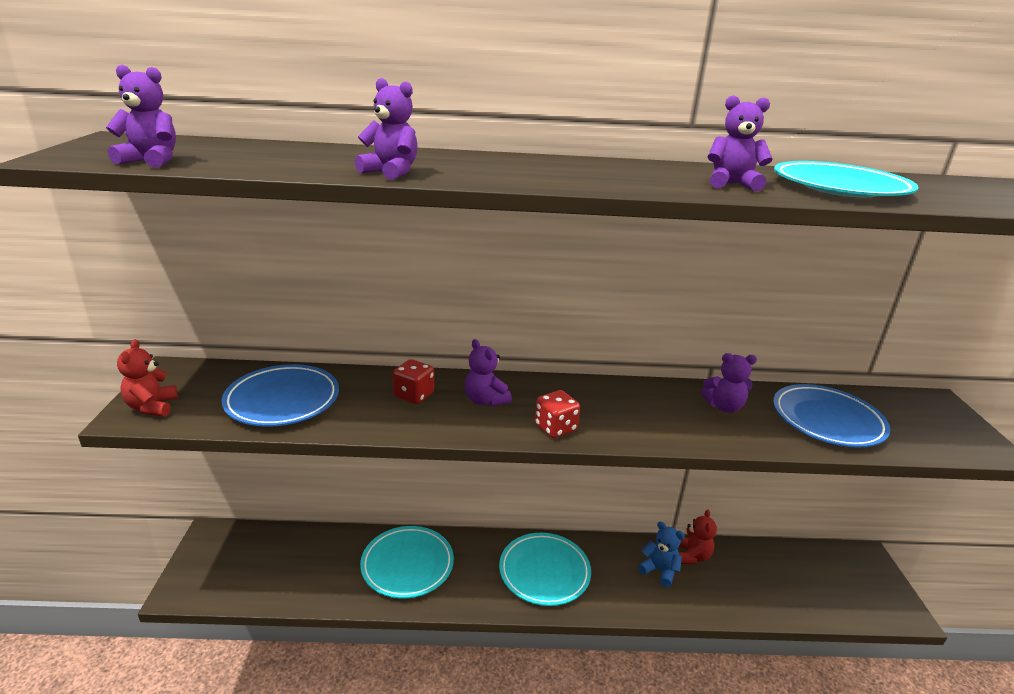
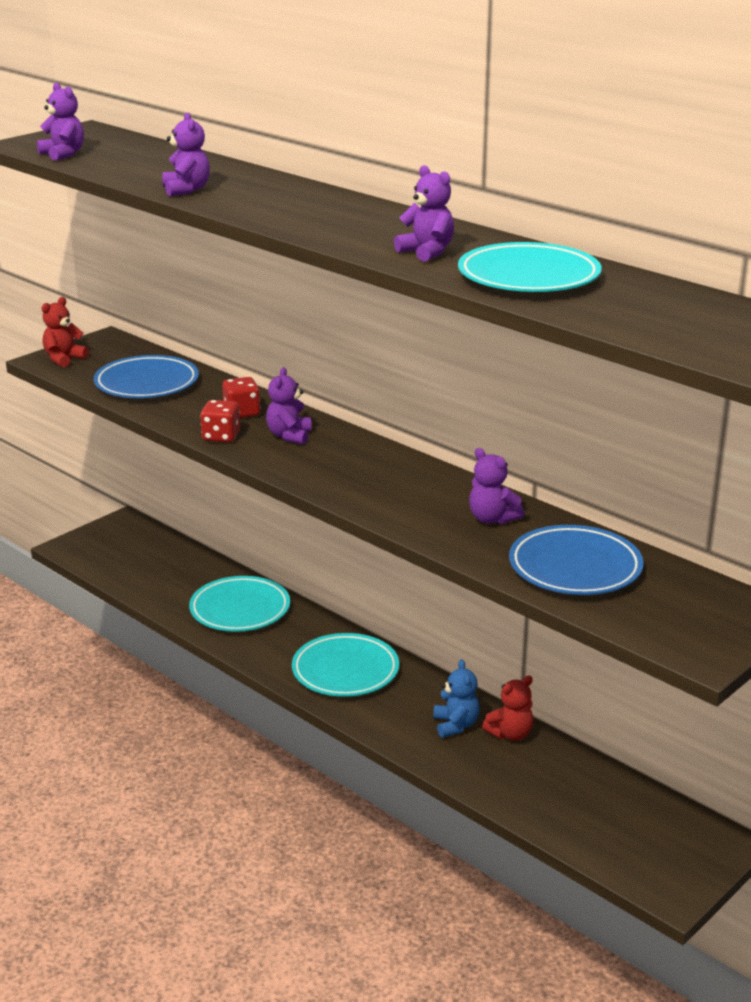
camera: 45 degrees right, 0 degrees up
red dice [535,390,580,438] -> red dice moved to [200,400,240,442]

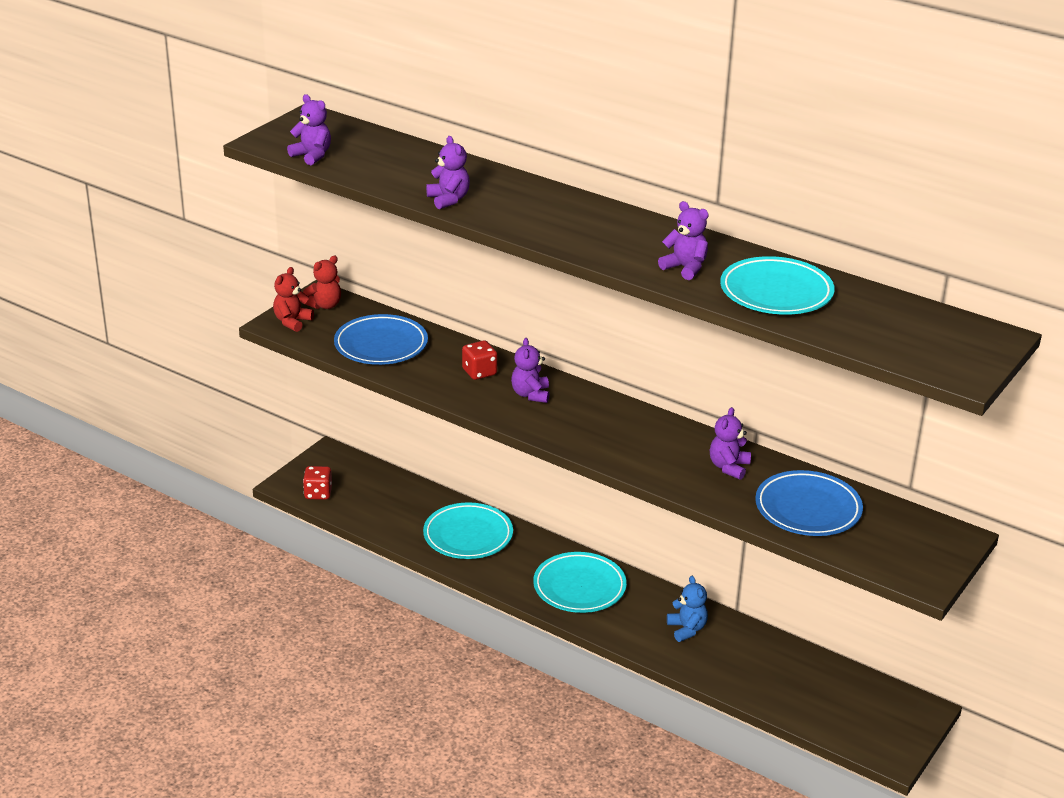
camera: 10 degrees left, 5 degrees up
red dice [200,400,240,442] -> red dice moved to [303,466,332,500]
purple teddy bear [469,448,524,524] -> purple teddy bear turned 75 degrees clockwise [710,407,751,480]
red teddy bear [482,675,533,741] -> red teddy bear moved to [303,256,341,309]

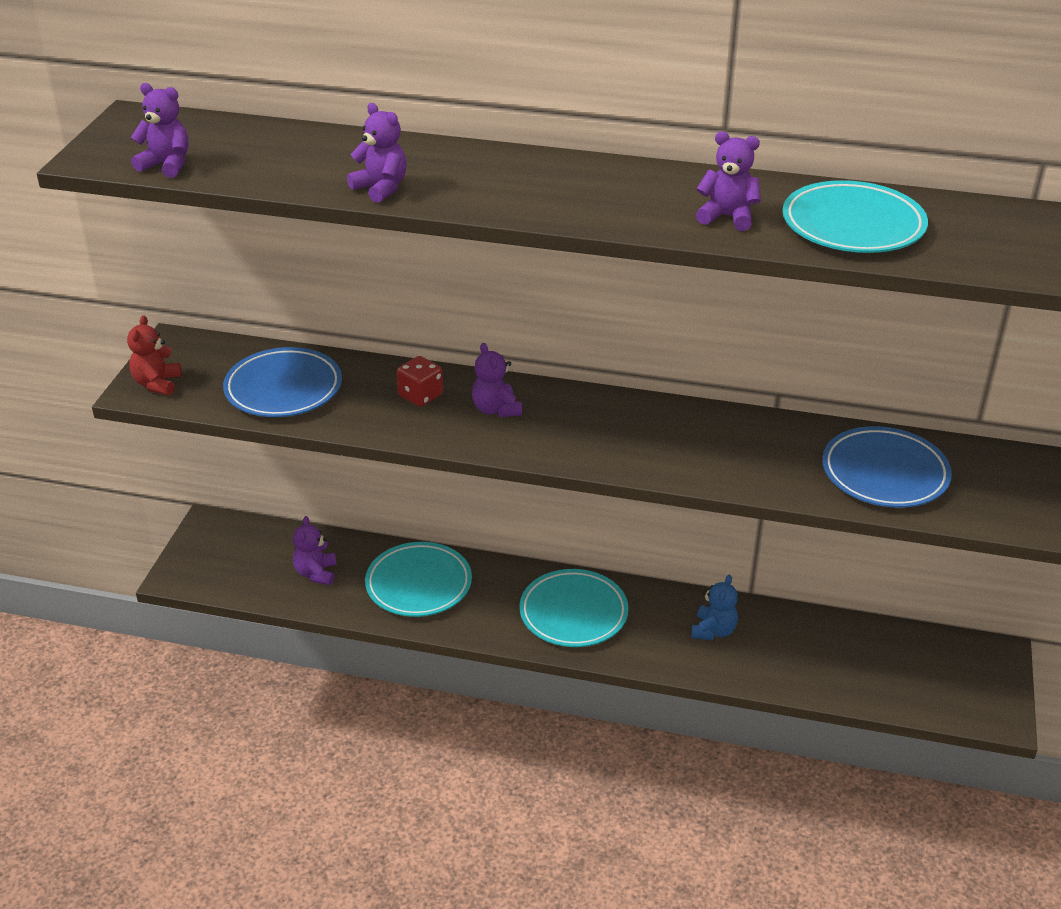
camera: 20 degrees left, 5 degrees up
red teddy bear [303,256,341,309] -> none
red dice [303,466,332,500] -> none
blue teddy bear [667,576,708,642] -> blue teddy bear turned 60 degrees clockwise [691,575,738,640]
purple teddy bear [710,407,751,480] -> purple teddy bear moved to [293,516,337,585]

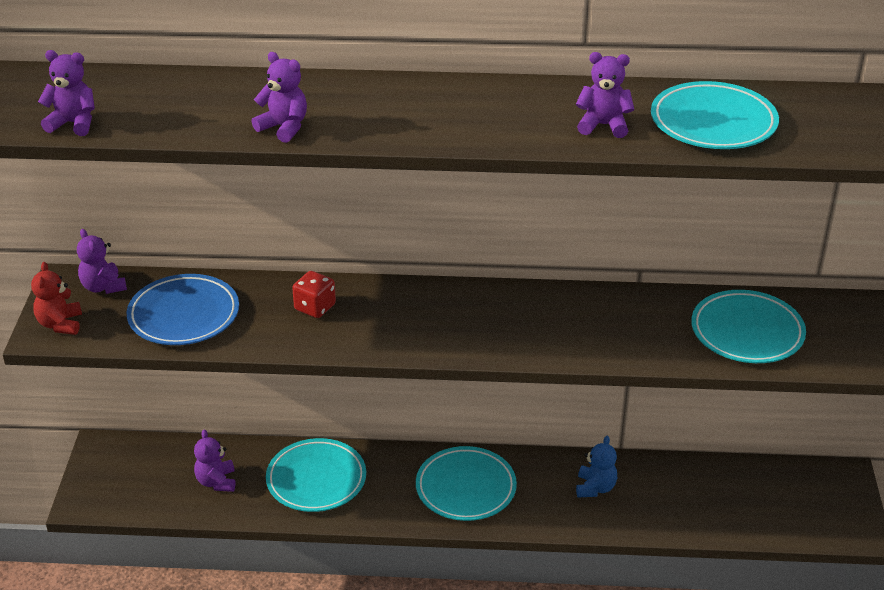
camera: 10 degrees left, 0 degrees up
purple teddy bear [472,343,522,417] -> purple teddy bear moved to [77,229,127,294]
blue plate [822,426,952,508] -> turquoise plate [691,290,806,363]

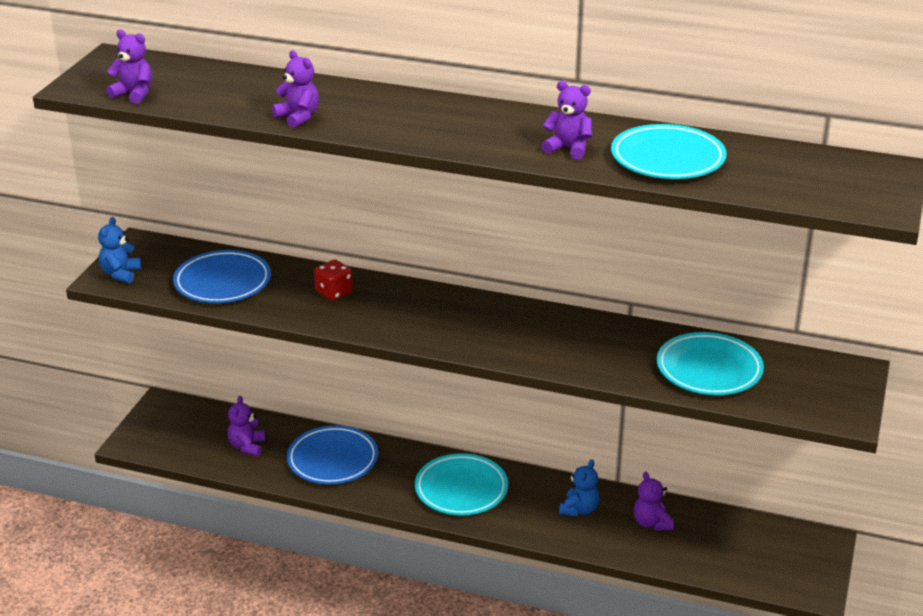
camera: 15 degrees right, 5 degrees down
red teddy bear [31,262,82,335] -> blue teddy bear [98,217,141,283]
purple teddy bear [77,229,127,294] -> purple teddy bear moved to [634,472,674,531]
turquoise plate [266,438,366,512] -> blue plate [287,425,378,484]

